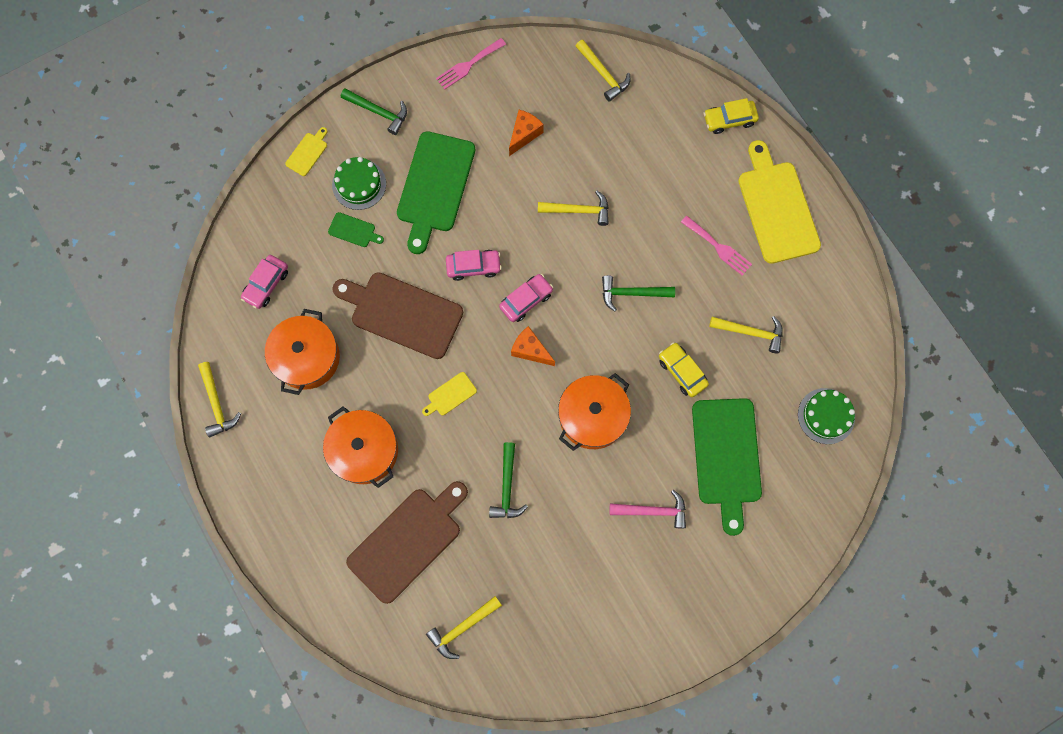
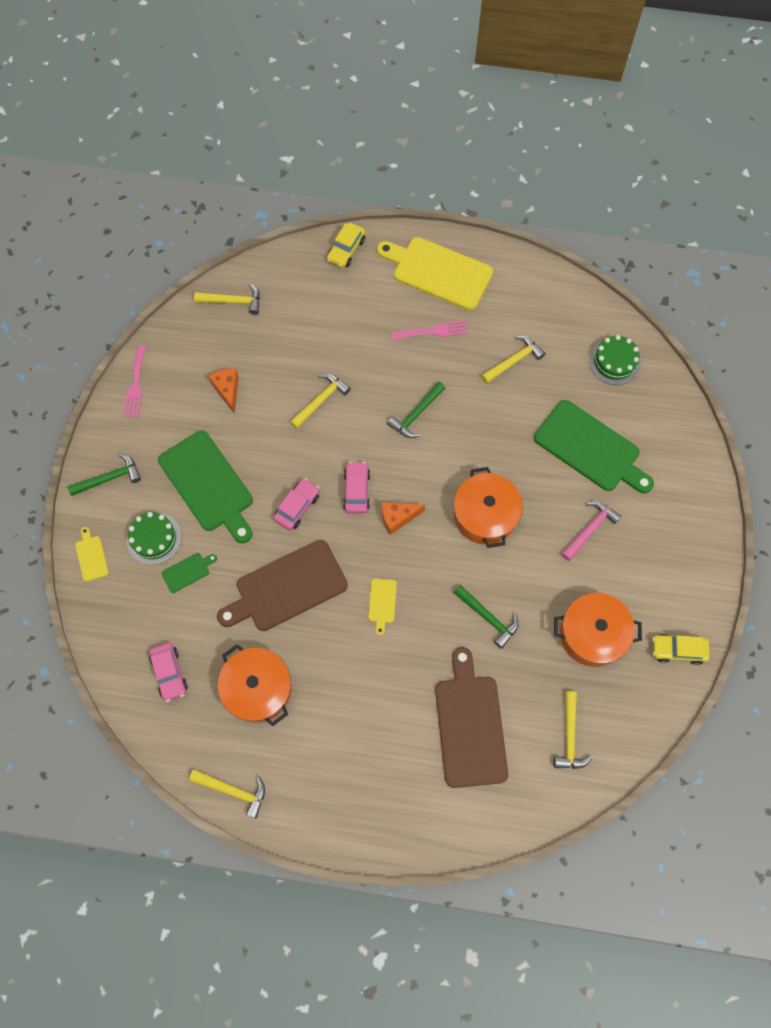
camera: 50 degrees left, 5 degrees down
orange pot [323,406,398,488] -> orange pot moved to [554,593,642,667]
yellow car [659,342,709,397] -> yellow car moved to [652,634,710,665]

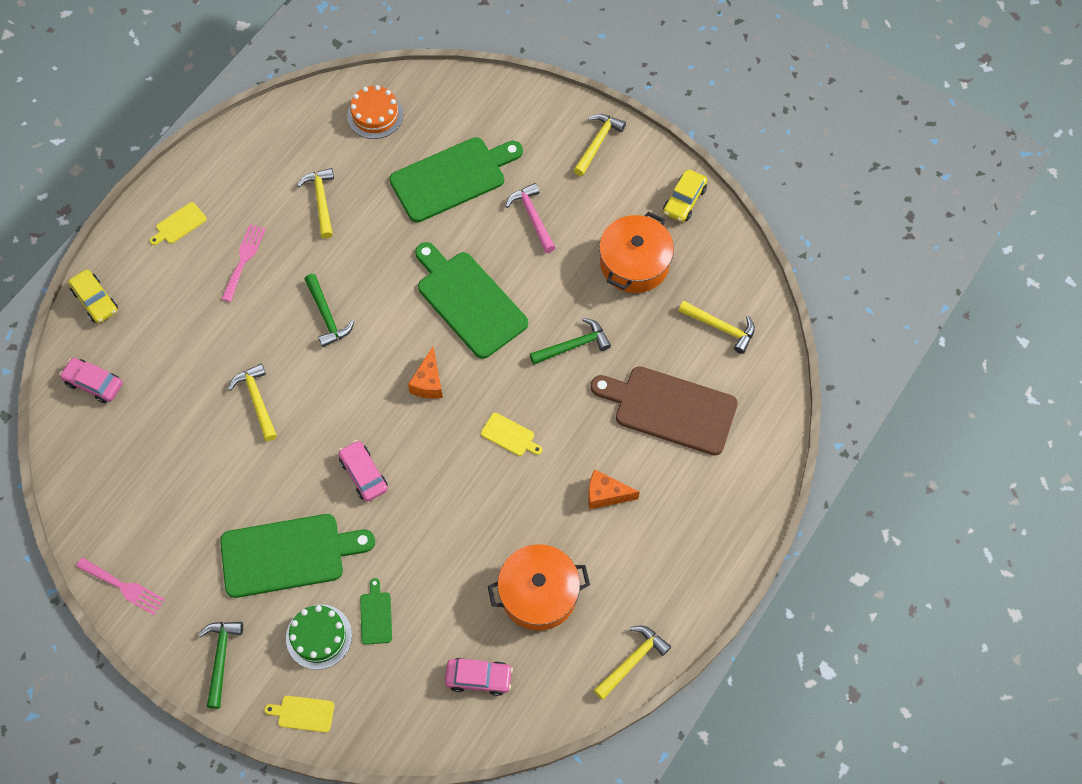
camera: 65 degrees left, 5 degrees down
yellow hammer [194,283,260,315] -> yellow hammer moved to [574,114,626,176]
orange cheese [208,368,239,414] -> orange cheese moved to [588,469,640,509]
brown cutting board [217,540,348,631] -> none
pink car [343,462,370,513] -> pink car moved to [60,358,123,403]
yellow cutting board [377,237,493,310] -> yellow cutting board [150,202,207,245], size x0.43
orange pot [454,467,523,548] -> green cutting board [415,242,528,359]
green cake [589,335,641,385] -> orange cake [347,85,403,139]

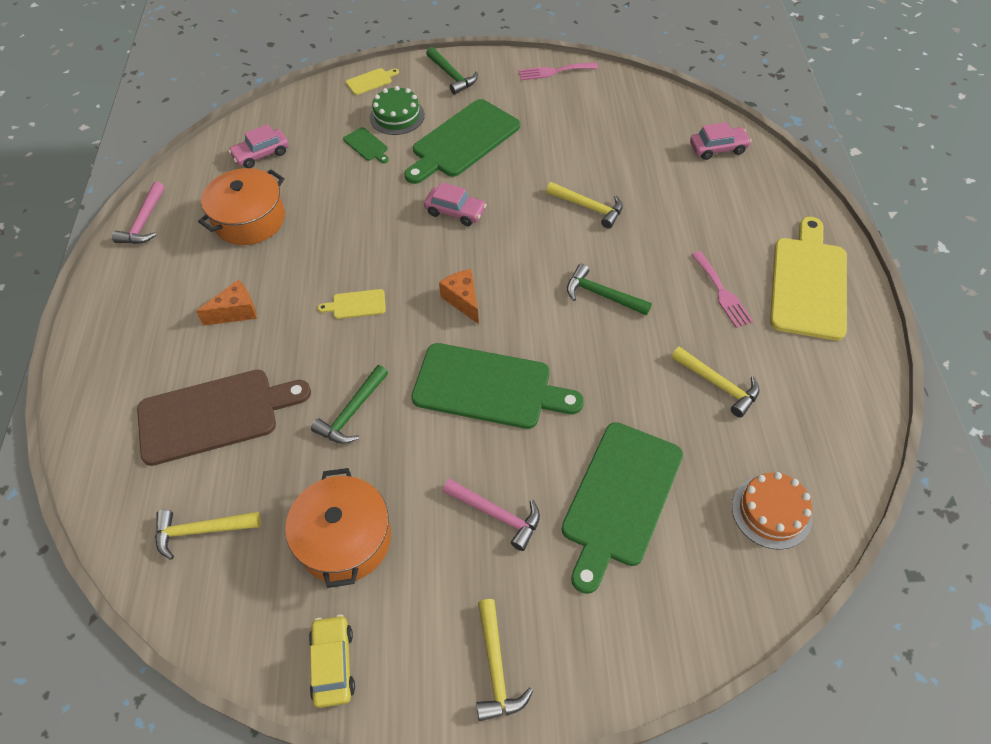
camera: 145 degrees right, 10 degrees down
yellow car [68,269,118,323] -> none
yellow cutting board [150,202,207,245] -> yellow cutting board [770,217,847,341], size x2.32
yellow hammer [594,625,671,700] -> pink hammer [112,182,165,244]

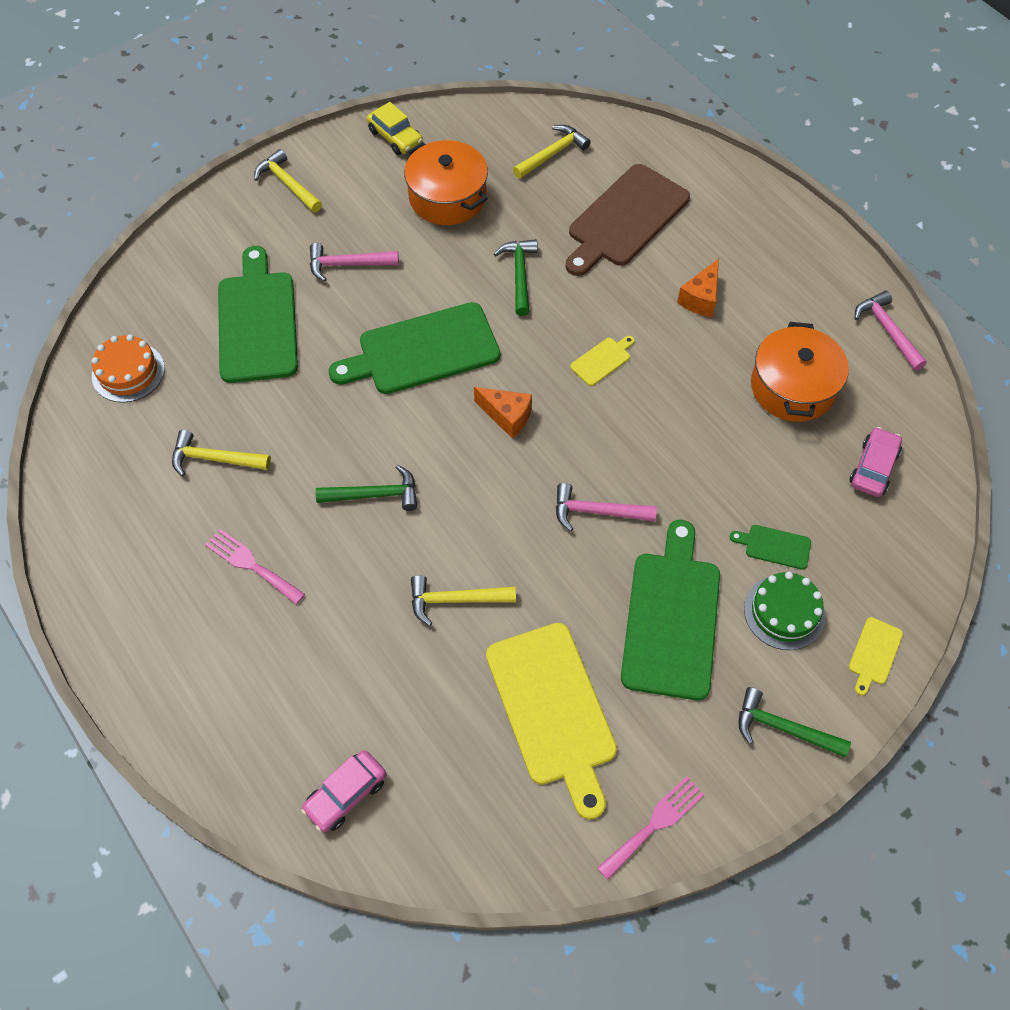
camera: 145 degrees right, 5 degrees up
pink car [424,182,486,226] -> pink hammer [556,483,657,532]
yellow cutting board [770,217,847,341] -> yellow cutting board moved to [486,623,617,820]

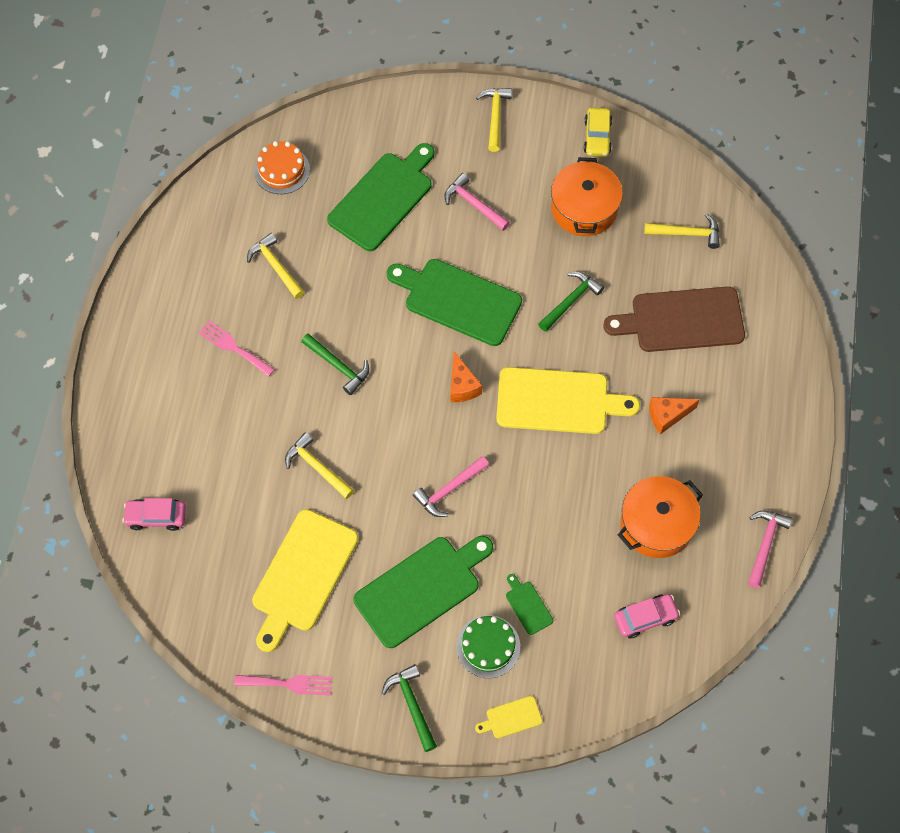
camera: 45 degrees right, 5 degrees up
pink fork [205,529,305,604] -> pink fork turned 45 degrees counterclockwise [198,321,275,377]
pink hammer [556,483,657,532] -> pink hammer turned 90 degrees counterclockwise [413,456,489,517]
yellow cutting board [570,336,635,386] -> yellow cutting board [496,367,640,434], size x2.32

